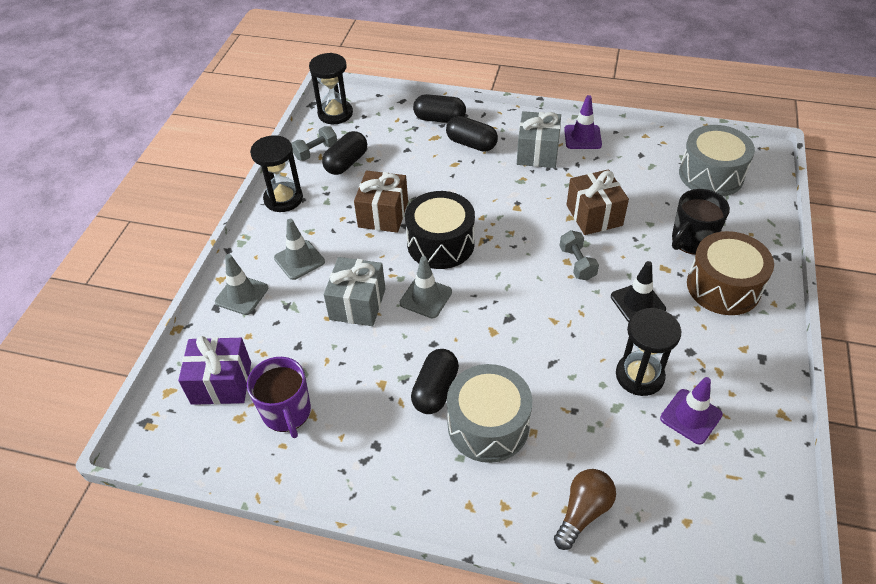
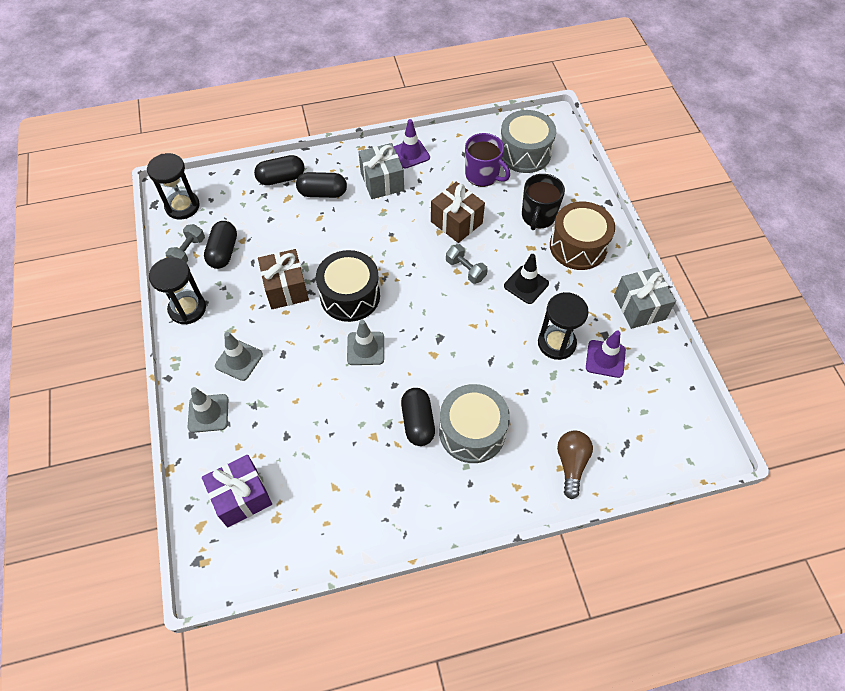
camera: 30 degrees left, 10 degrees up
purple mug [247,357,311,438] -> purple mug moved to [465,133,510,187]
grey gift [324,257,386,326] -> grey gift moved to [614,267,676,329]

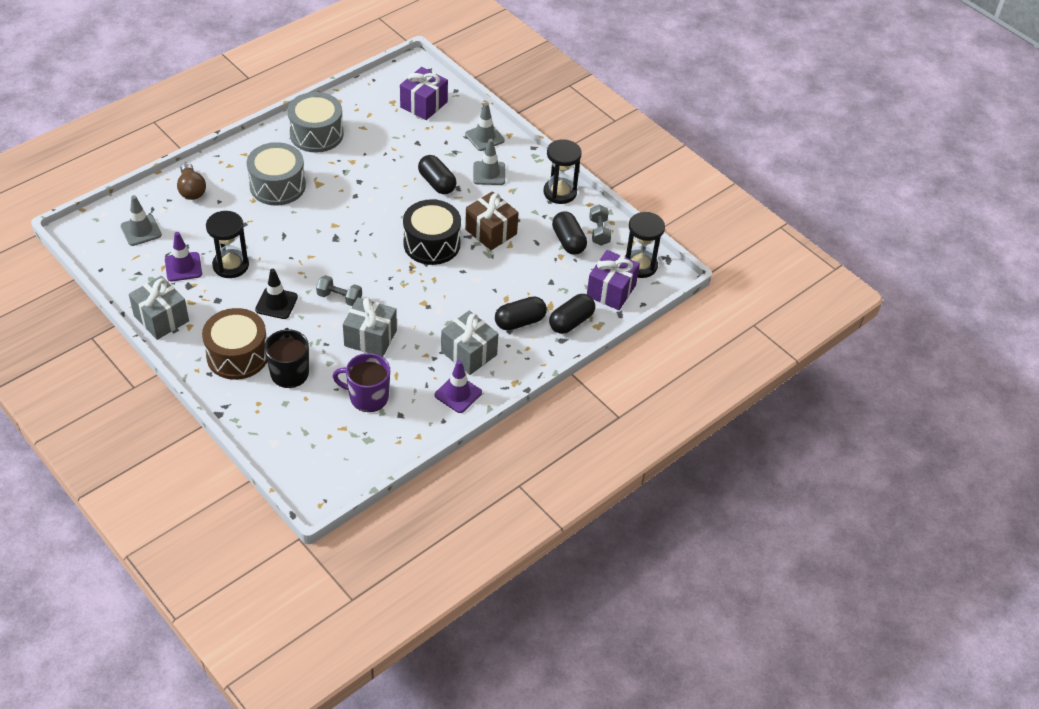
camera: 150 degrees right, 10 degrees down
grey traffic cone [347,320,384,365] -> grey traffic cone moved to [120,195,162,246]
black capsule [401,388,435,446] -> black capsule moved to [418,155,456,194]
brown gift [431,182,485,243] -> grey gift [343,297,397,357]
grey drum [500,110,556,173] -> grey drum moved to [287,92,344,153]
none -> purple gift [587,250,640,310]

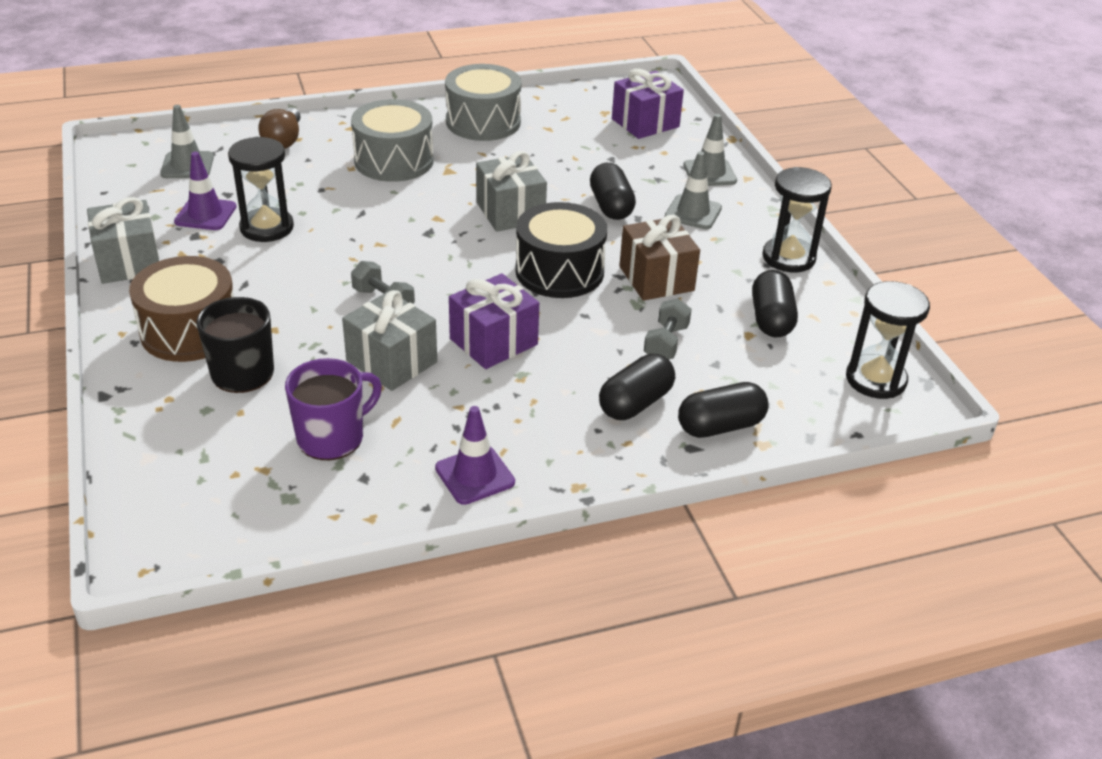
camera: 25 degrees right, 10 degrees down
black traffic cone [255,269,298,319] -> none
purple mug [332,353,390,412] -> purple mug turned 105 degrees clockwise [285,358,382,460]
grey gift [441,311,498,375] -> grey gift moved to [476,151,547,232]
black capsule [495,296,547,331] -> black capsule turned 45 degrees counterclockwise [599,354,675,420]
purple gift [587,250,640,310] -> purple gift moved to [449,273,539,369]
grey dumbbell [589,205,611,246] -> grey dumbbell moved to [644,298,692,359]

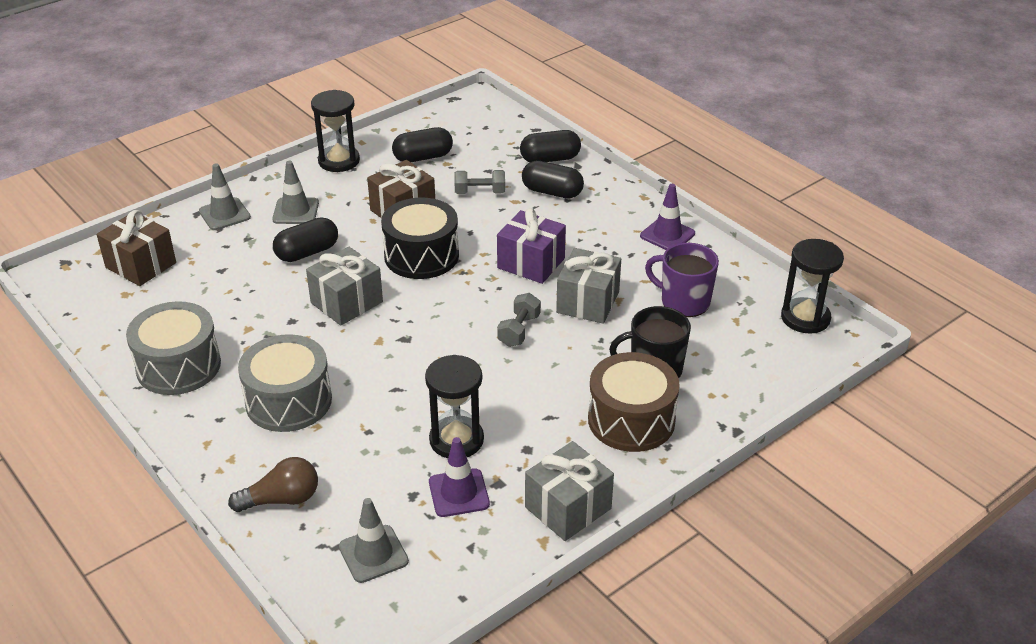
camera: 110 degrees left, 0 degrees up
purple gift [612,69,684,139] -> brown gift [97,210,176,286]
black capsule [678,382,769,438] -> black capsule turned 60 degrees counterclockwise [520,130,581,162]
black hourglass [846,281,930,399] -> black hourglass moved to [781,239,844,334]

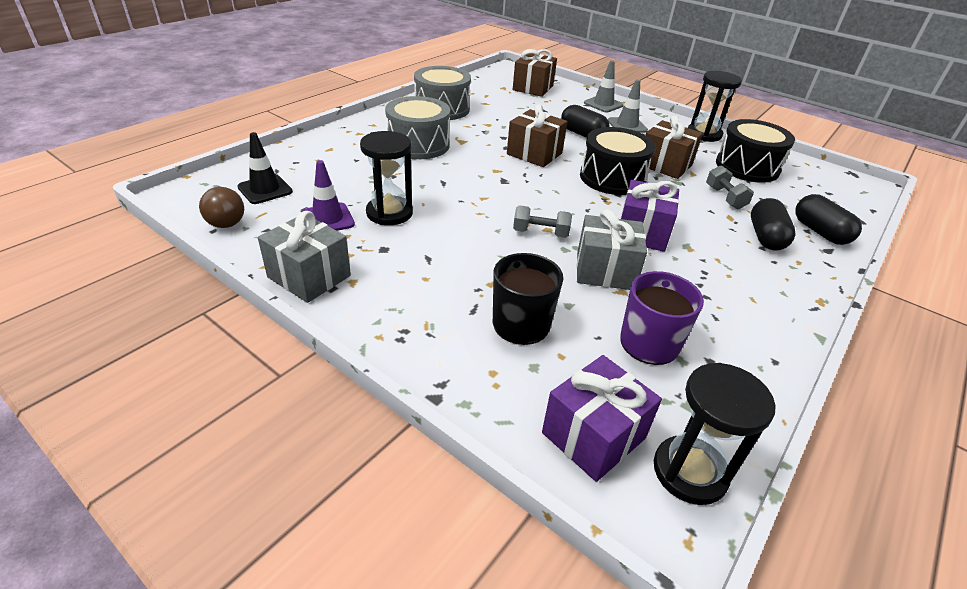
camera: 75 degrees right, 0 degrees up
brown light bulb [228,457,318,512] -> brown light bulb moved to [199,185,244,228]
grey gift [306,247,383,325] -> brown gift [507,104,567,167]
grey traffic cone [339,498,409,583] -> black traffic cone [237,132,293,204]
black capsule [392,127,453,162] -> black drum [716,119,795,183]
brown drum [588,352,680,452] -> none
purple traffic cone [640,184,695,250] -> none
none -> purple gift [542,355,662,482]

